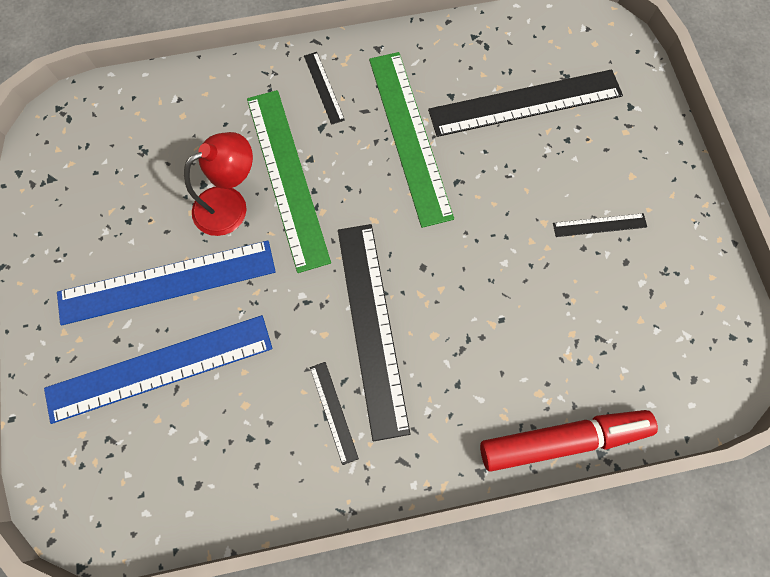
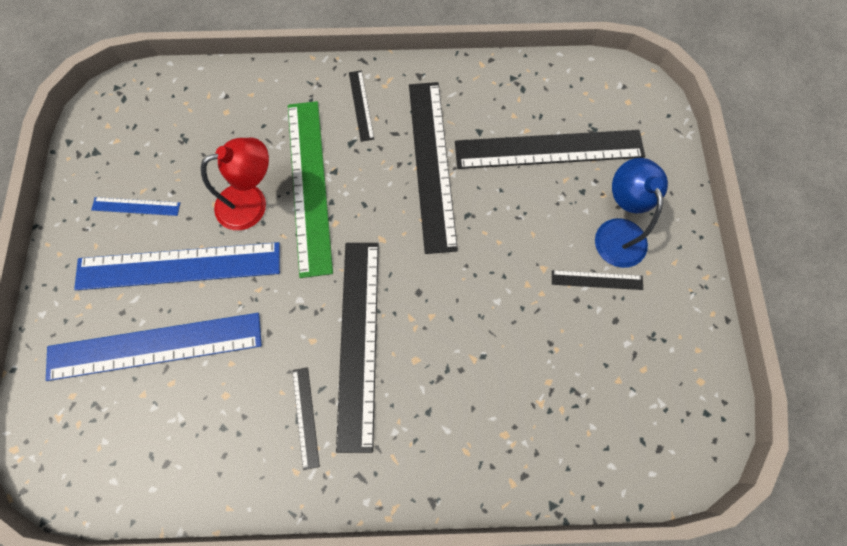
camera: 10 degrees right, 0 degrees up
green ruler [369,52,454,228] -> black ruler [409,82,458,254]
red marker [480,410,658,472] -> none
none -> blue ruler [91,197,180,216]
none -> blue lamp [595,158,668,268]

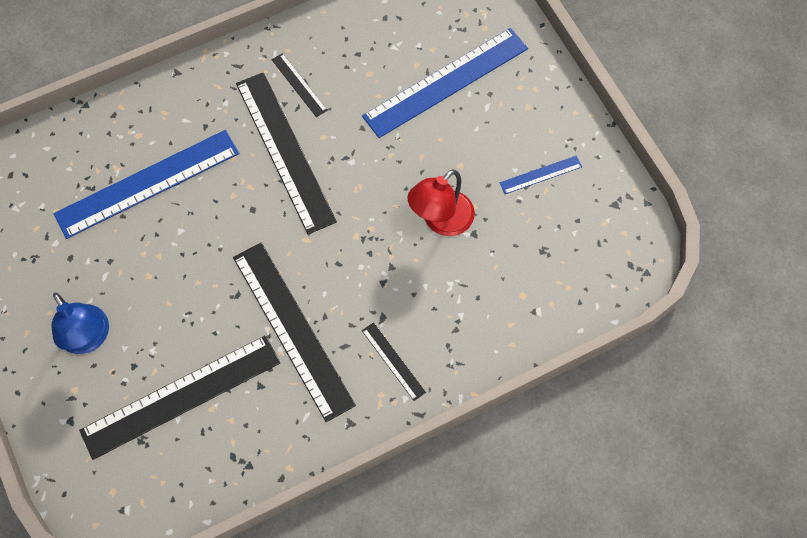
camera: 155 degrees right, 5 degrees down
blue ruler [74,242,280,290] -> blue ruler moved to [54,130,239,239]
green ruler [288,101,333,278] -> none
black ruler [552,270,643,290] -> none

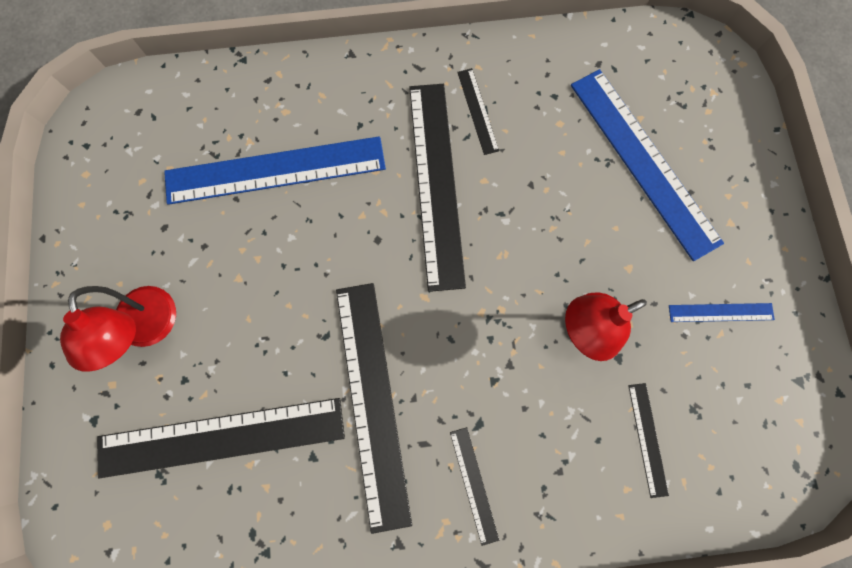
camera: 20 degrees right, 10 degrees up
blue lamp [52,292,109,354] -> red lamp [60,286,176,372]
blue ruler [362,28,528,138] -> blue ruler turned 75 degrees clockwise [571,69,724,261]
none -> black ruler [628,383,669,498]

